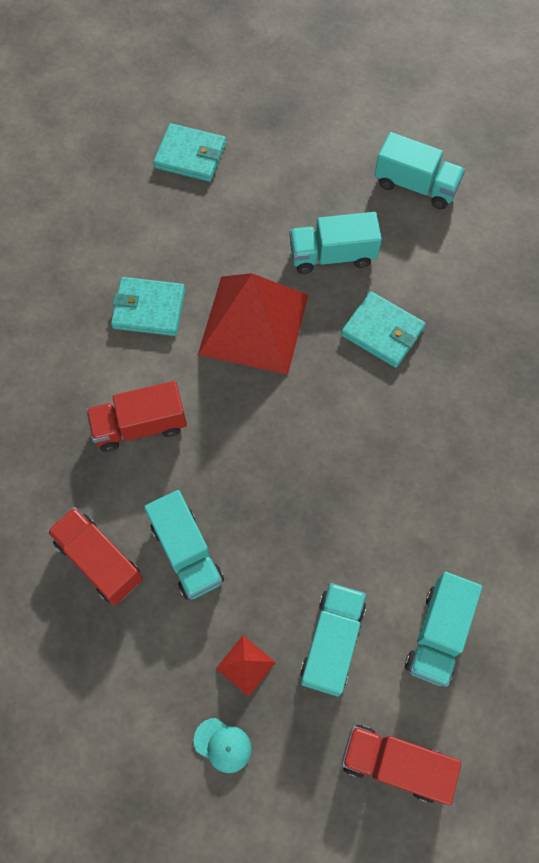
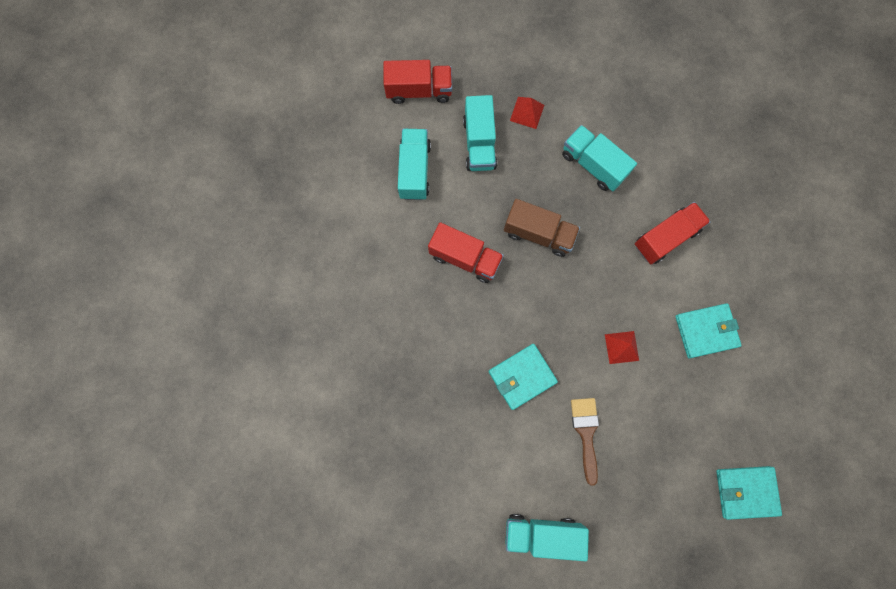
camera: 160 degrees right, 10 degrees up
red truck [47,507,143,605] -> red truck moved to [428,222,504,283]
turquoise cap [194,718,251,773] -> none
red pyramid [198,273,308,375] -> red pyramid [605,331,639,364], size x0.40
turquoise truck [290,212,382,274] -> brown brush [571,398,599,486]
turquoise wallet [341,291,425,368] -> turquoise wallet turned 45 degrees counterclockwise [488,344,558,410]
none -> brown truck [504,199,580,257]

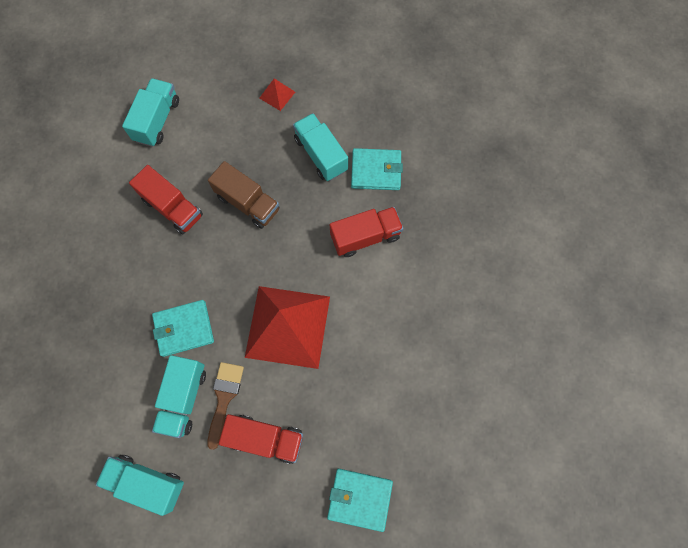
camera: 15 degrees right, 5 degrees down
red truck [383,60,452,104] -> red truck moved to [219,414,303,464]
turquoise truck [463,95,497,171] -> turquoise truck moved to [152,355,206,438]
red pyramid [605,331,639,364] -> red pyramid [245,286,330,369], size x2.48
turquoise wallet [675,303,742,358] -> turquoise wallet moved to [351,148,403,190]

